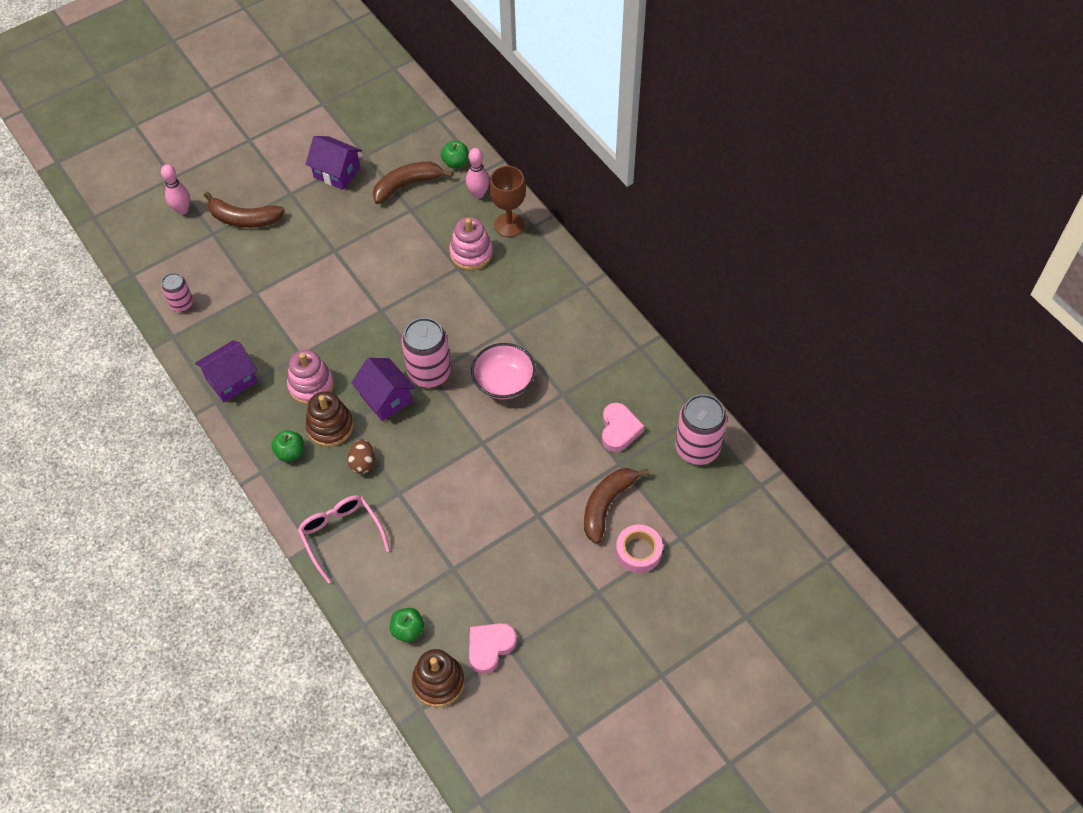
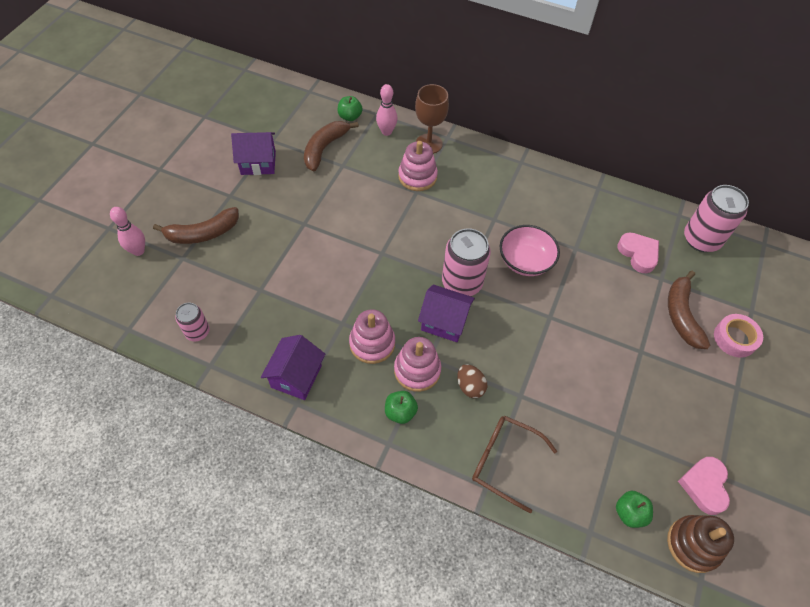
camera: 35 degrees left, 0 degrees up
pink glasses [298,495,390,583] -> brown glasses [472,415,557,513]
brown stacking toy [305,391,353,447] -> pink stacking toy [394,337,441,392]

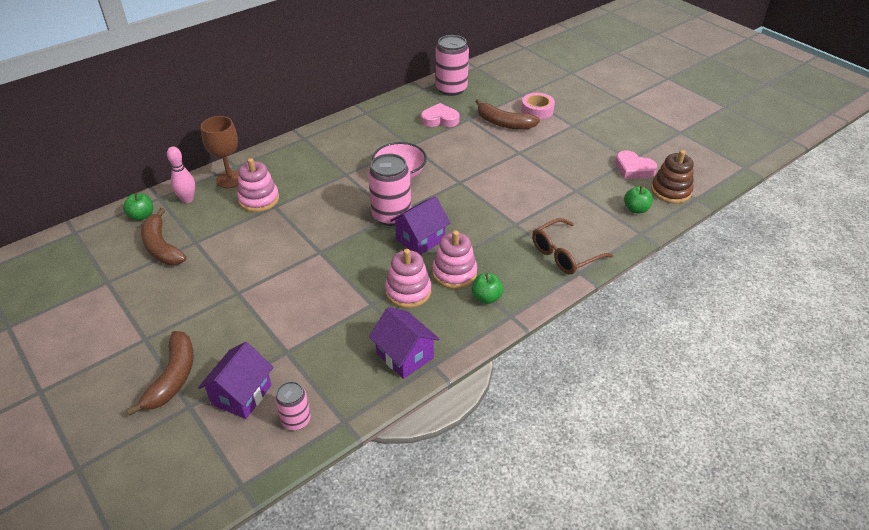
camera: 60 degrees left, 15 degrees down
pink bowling pin [110,207,145,256] -> none
purple house [231,132,276,175] -> purple house moved to [198,342,274,419]
brown egg [457,364,488,398] -> none

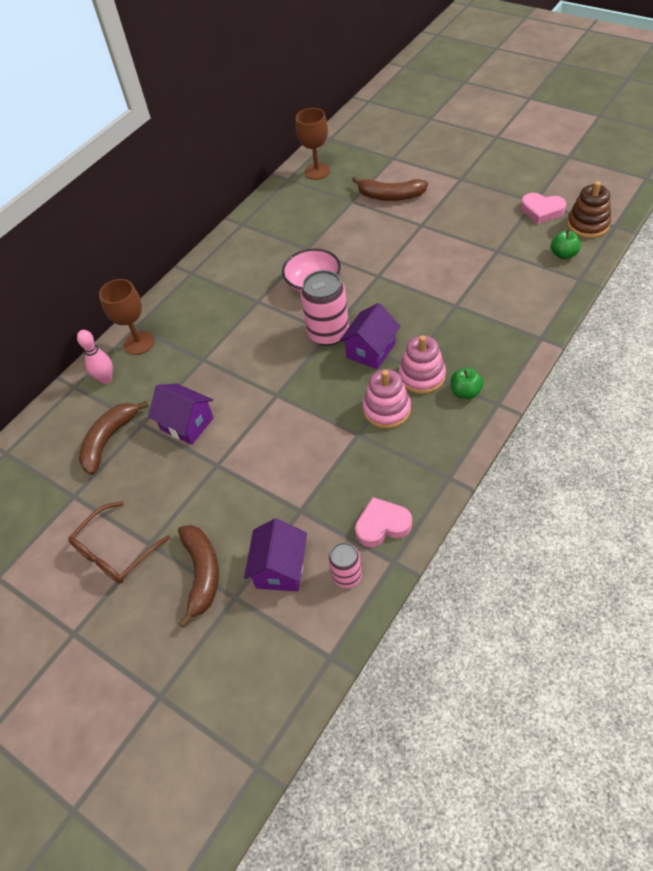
camera: 10 degrees left, 10 degrees up
green apple [123,193,153,221] -> none
brown banana [141,208,187,265] -> brown banana turned 75 degrees clockwise [79,401,149,475]
pink stacking toy [237,158,279,212] -> none
purple house [369,307,440,379] -> purple house moved to [148,384,213,445]
pink heart [421,103,460,127] -> pink heart moved to [355,497,412,547]
pink can [435,35,469,96] -> brown goblet [296,108,330,180]
pink tape [521,93,555,119] -> none
brown glasses [532,218,613,274] -> brown glasses moved to [68,501,170,584]

